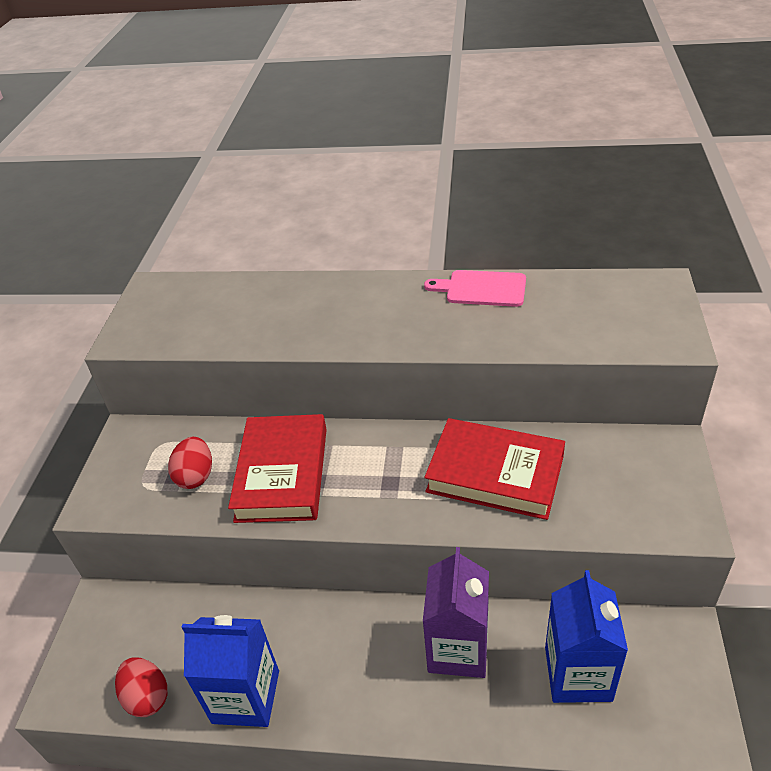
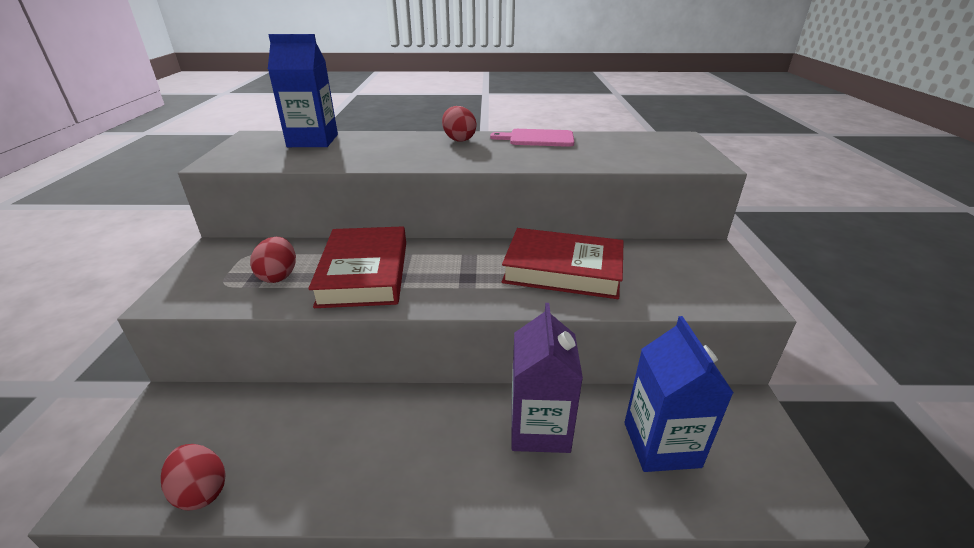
camera: 10 degrees left, 10 degrees down
blue carton [182,615,279,727] -> blue carton moved to [268,34,338,147]
none -> red egg [442,106,476,142]

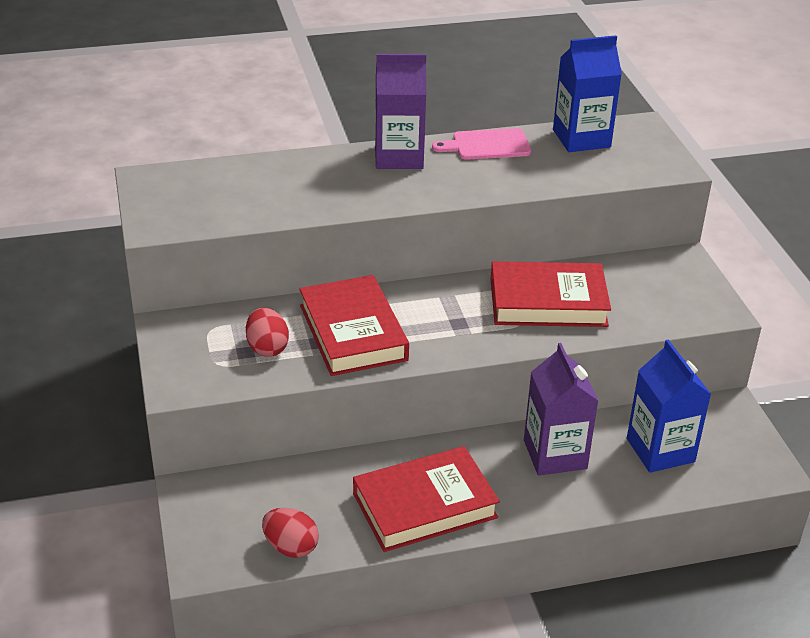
camera: 15 degrees left, 5 degrees up
blue carton [268,34,338,147] -> blue carton moved to [553,35,622,152]
red egg [442,106,476,142] -> purple carton [375,54,426,169]
none -> red book [353,446,500,552]

